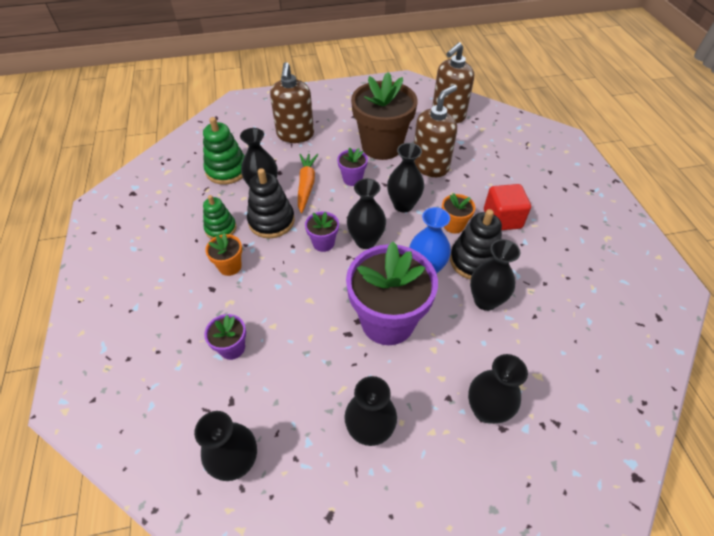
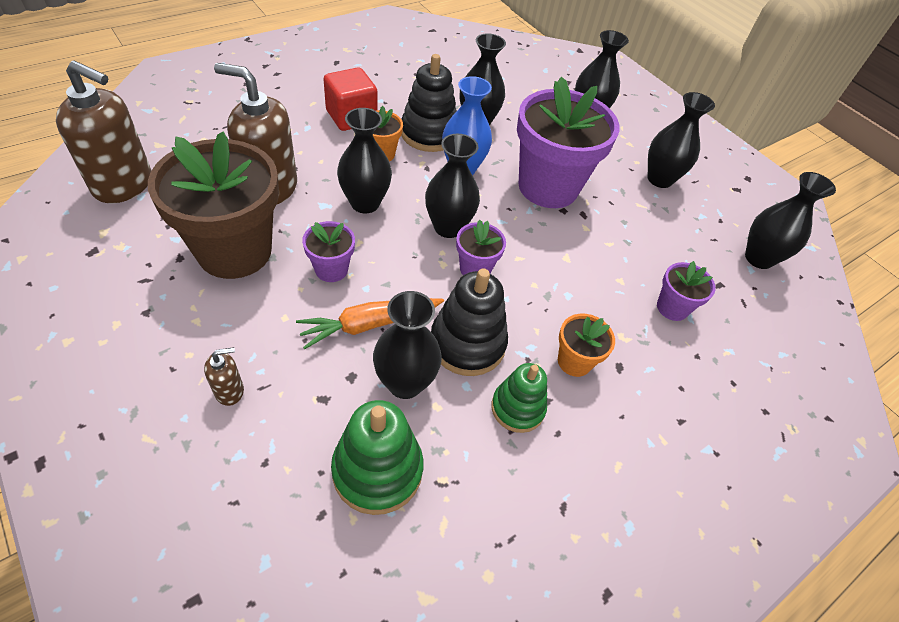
camera: 120 degrees left, 0 degrees up
brown soap dispenser [270,62,314,143] -> brown soap dispenser [204,347,244,406], size x0.44

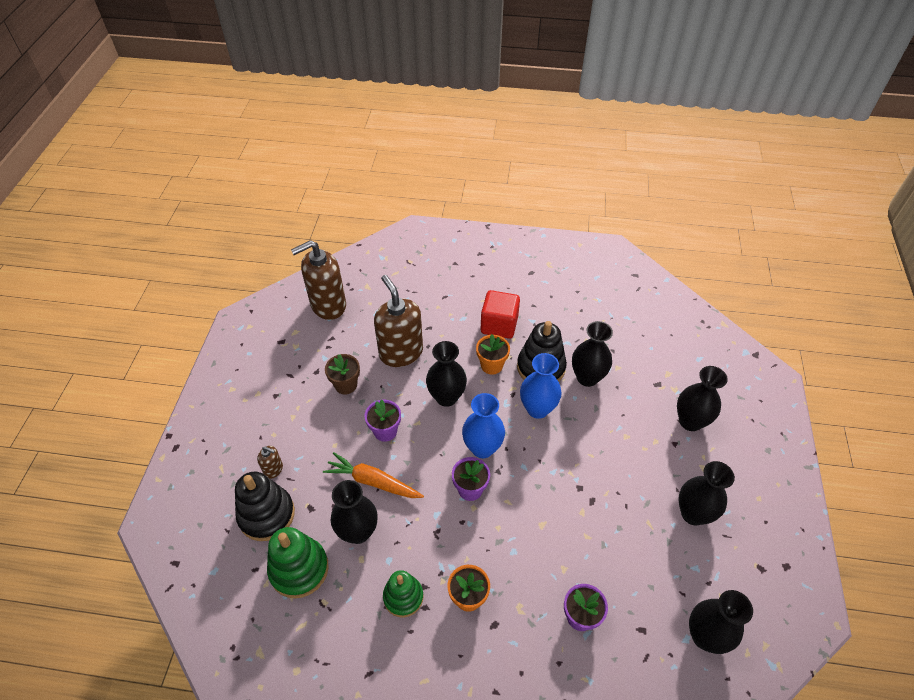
camera: 50 degrees right, 0 degrees up
brown soap dispenser [56,60,151,203] -> brown soap dispenser turned 90 degrees clockwise [291,240,346,320]
brown flower pot [148,131,279,279] -> brown flower pot [325,354,360,394], size x0.45
black vase [425,134,480,238] -> blue vase [462,393,505,458]
black stacking toy [431,268,508,376] -> black stacking toy moved to [235,472,295,541]
purple flower pot [517,77,620,208] -> none

